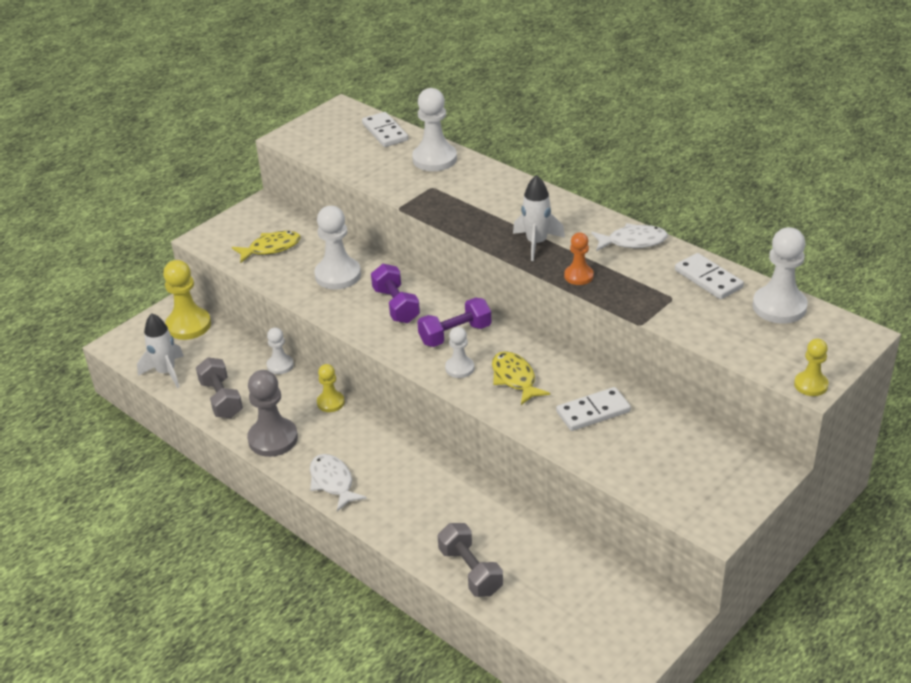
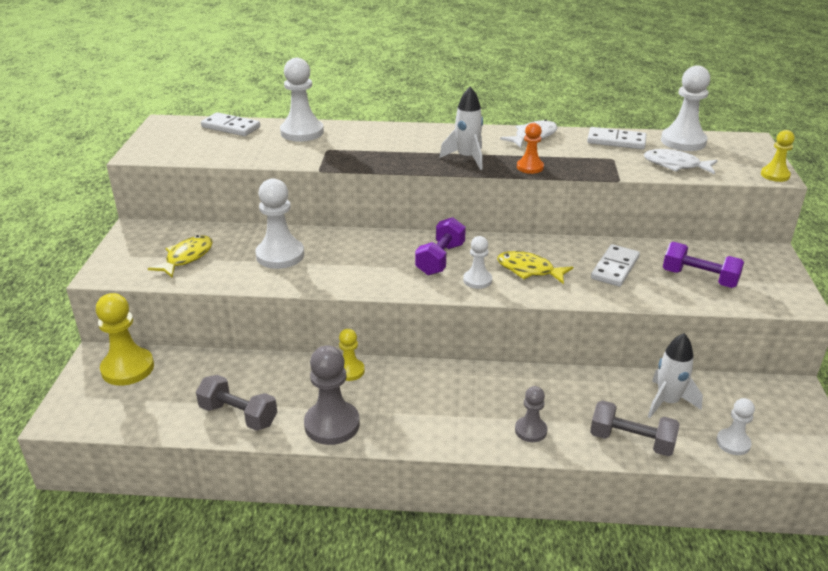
camera: 40 degrees left, 5 degrees down
white rocket [137,313,184,388] -> white rocket moved to [648,333,703,418]
white pawn [267,327,294,374] -> white pawn moved to [716,398,755,455]
white fish [310,454,367,511] -> white fish moved to [644,149,718,174]
purple dumbbell [371,264,420,323] -> purple dumbbell moved to [663,242,744,288]
none -> grey pawn [515,386,547,442]

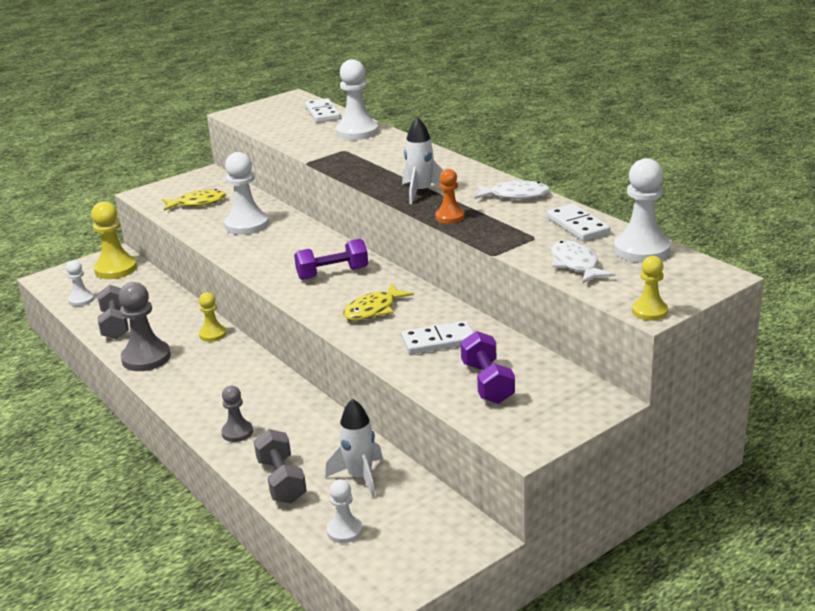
camera: 50 degrees right, 5 degrees down
white pawn [463,236,492,289] -> white pawn moved to [66,260,94,306]
yellow fish [497,251,573,284] -> yellow fish turned 120 degrees counterclockwise [343,284,414,321]

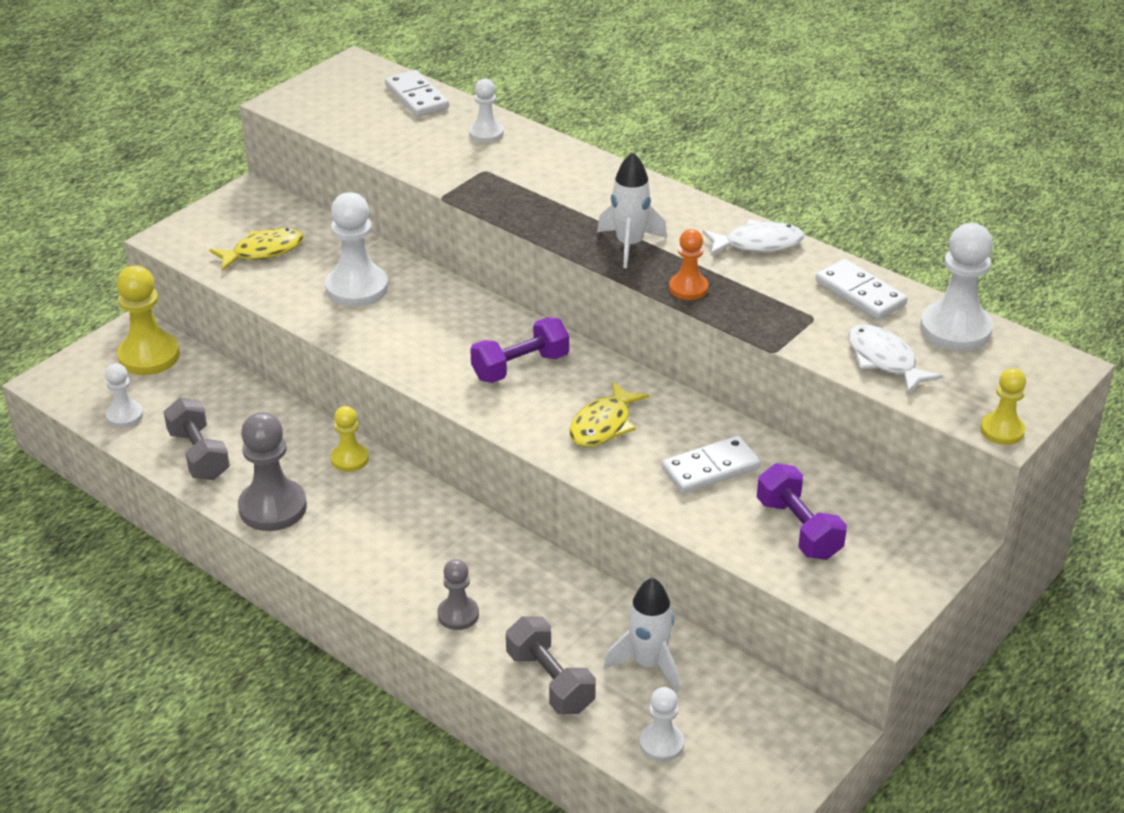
camera: 15 degrees left, 10 degrees up
white pawn [336,59,378,140] -> white pawn [469,79,504,143], size x0.57

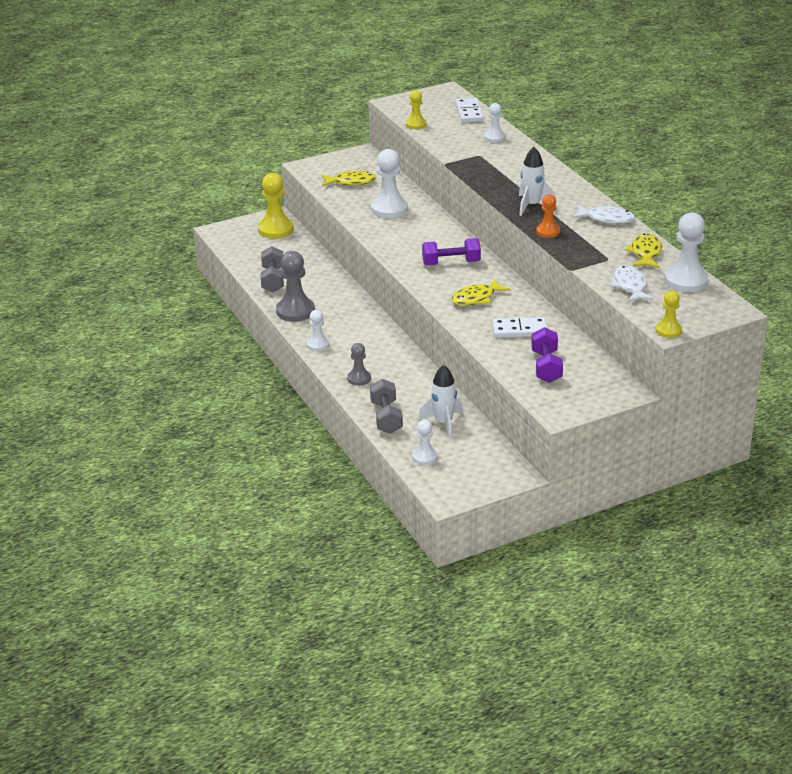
camera: 25 degrees right, 5 degrees down
white pawn [105,363,143,428] -> white pawn moved to [306,310,330,351]
yellow pawn [331,406,369,472] -> yellow pawn moved to [406,90,427,129]
white domino [815,259,908,320] -> yellow fish [625,233,662,268]

